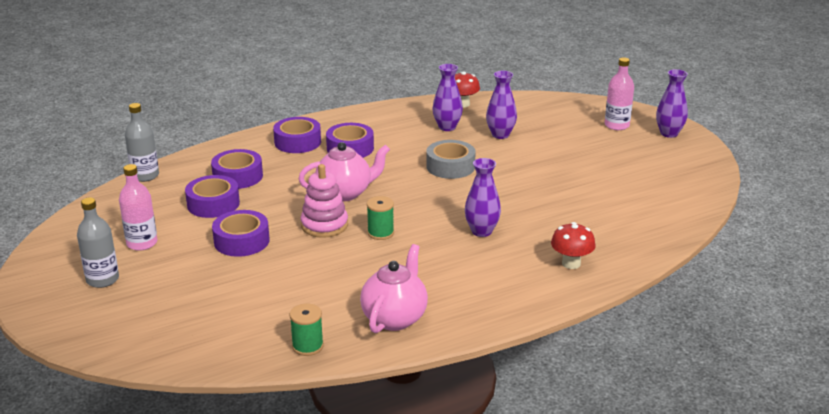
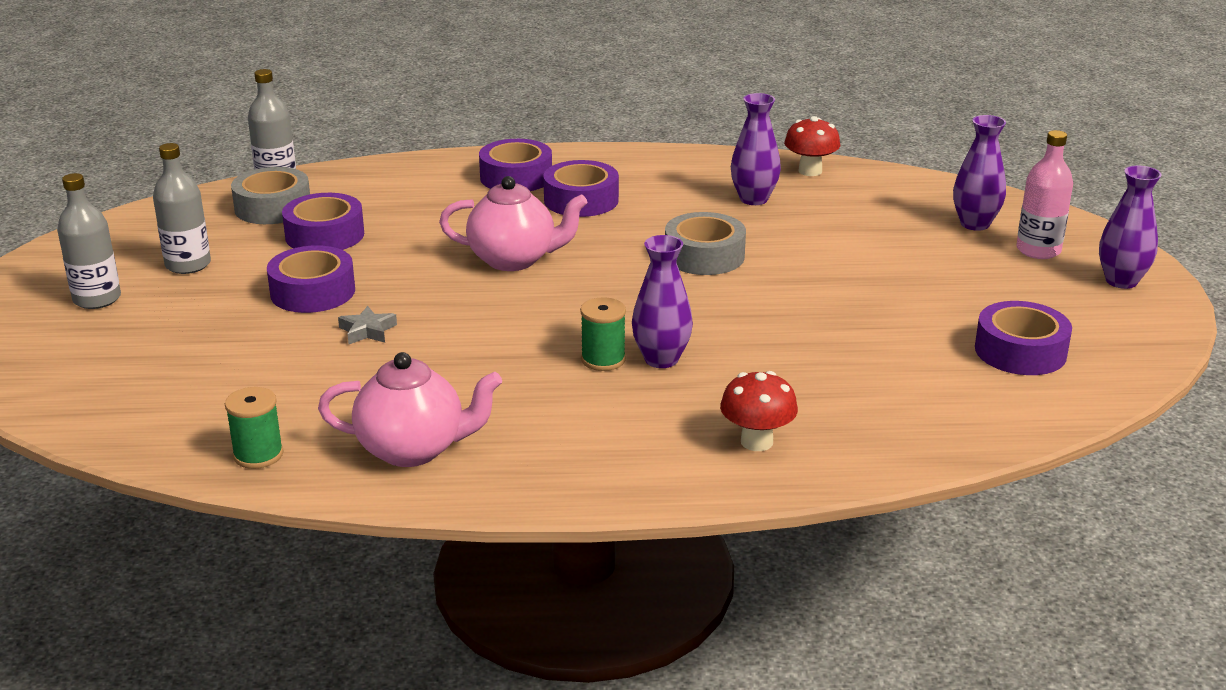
camera: 25 degrees right, 0 degrees up
pink bottle [119,164,157,251] -> grey bottle [153,143,211,274]
purple tape [211,149,263,189] -> purple tape moved to [975,301,1072,375]
pink stacking toy [301,164,348,238] -> none
pink teapot [360,244,428,333] -> pink teapot turned 45 degrees clockwise [318,352,502,467]
green spool [367,196,394,240] -> green spool moved to [580,297,626,371]
purple vase [486,71,517,139] -> purple vase moved to [953,115,1006,231]
none -> grey tape [231,167,310,224]
none -> grey star [338,306,397,344]

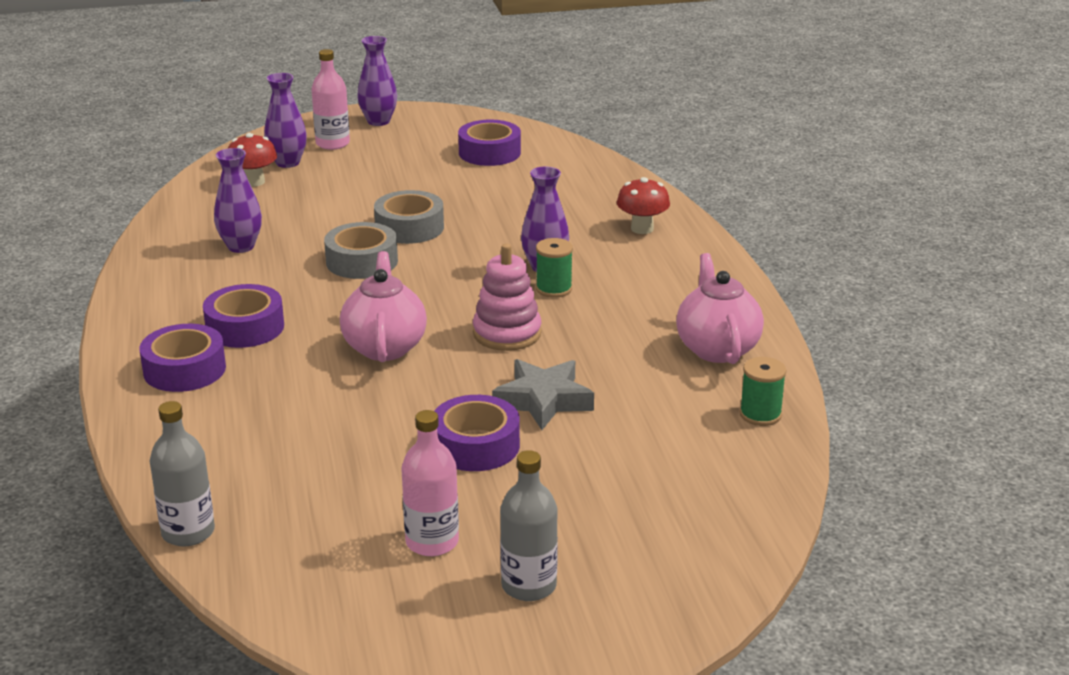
camera: 100 degrees left, 0 degrees up
grey bottle [153,143,211,274] -> pink bottle [401,410,459,556]
grey tape [231,167,310,224] -> grey tape moved to [374,190,444,244]
purple tape [282,193,364,250] -> none
grey star [338,306,397,344] -> grey star [492,359,594,430], size x1.82
red mushroom [784,116,840,176] -> red mushroom moved to [228,133,277,187]
none -> pink stacking toy [473,244,542,351]

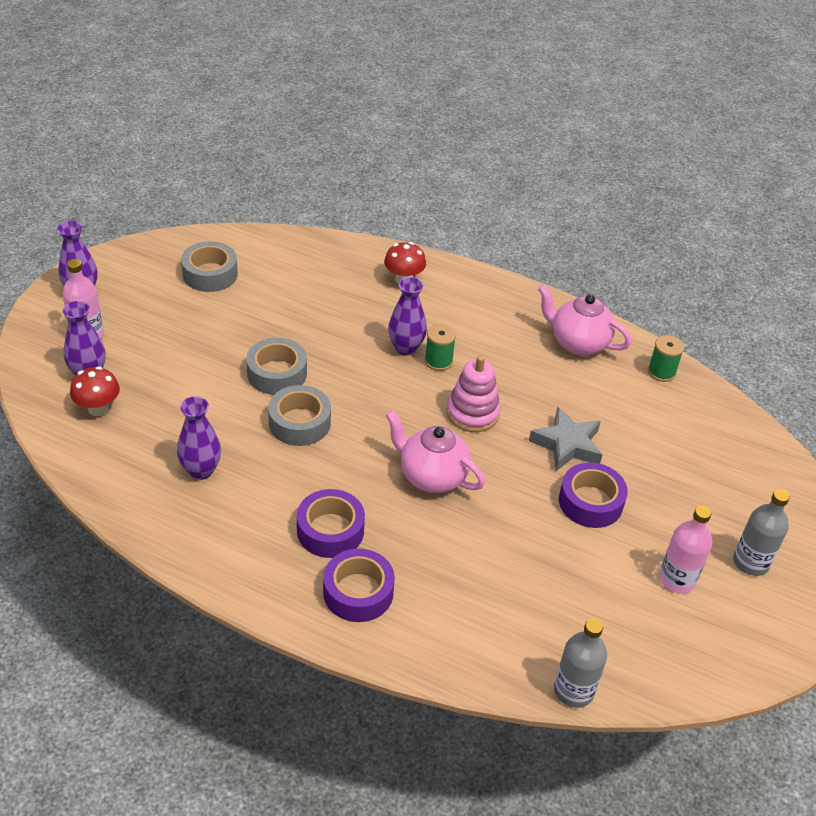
camera: 55 degrees left, 15 degrees up
purple tape [458,120,521,166] -> grey tape [181,241,238,292]

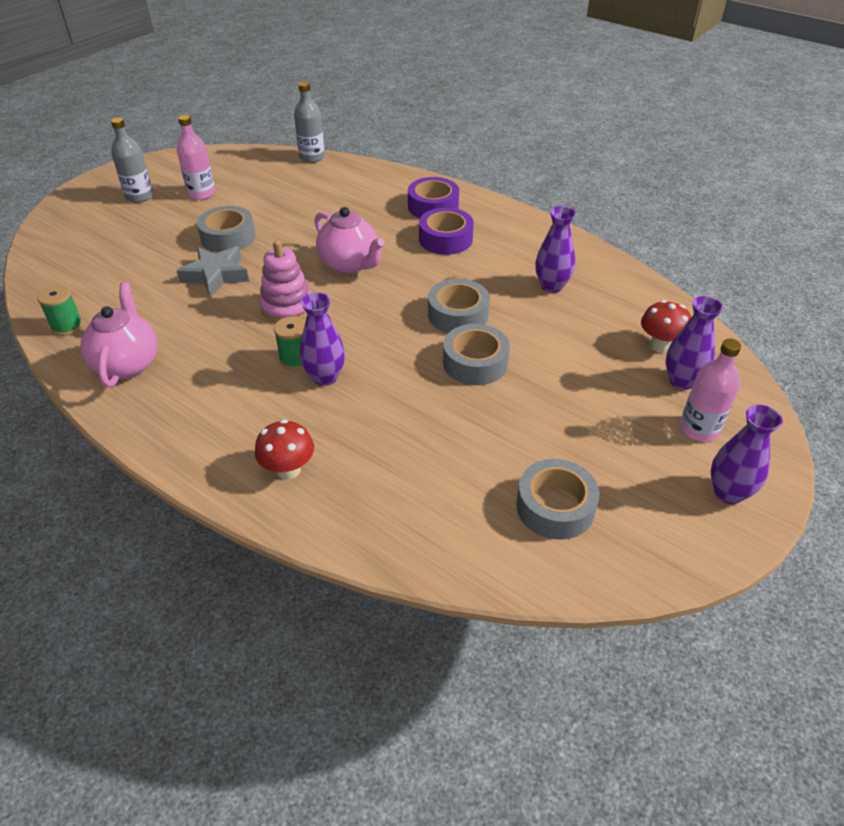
camera: 165 degrees left, 0 degrees up
pink teapot [538,284,631,356] -> pink teapot turned 135 degrees counterclockwise [80,282,158,388]
purple tape [559,462,628,528] -> grey tape [197,206,255,252]

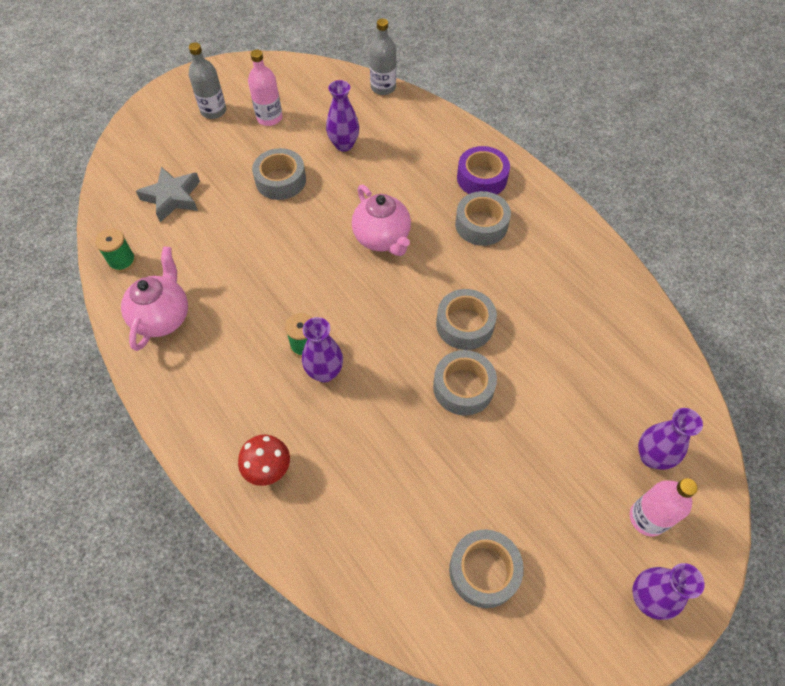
camera: 15 degrees right, 15 degrees up
grey star [177,246,249,298] -> grey star moved to [136,167,200,222]
pink stacking toy [259,240,312,323] -> none
purple tape [419,208,474,255] -> grey tape [455,191,511,246]
purple vase [535,206,576,293] -> purple vase moved to [326,80,359,152]
red mushroom [641,300,691,353] -> none

